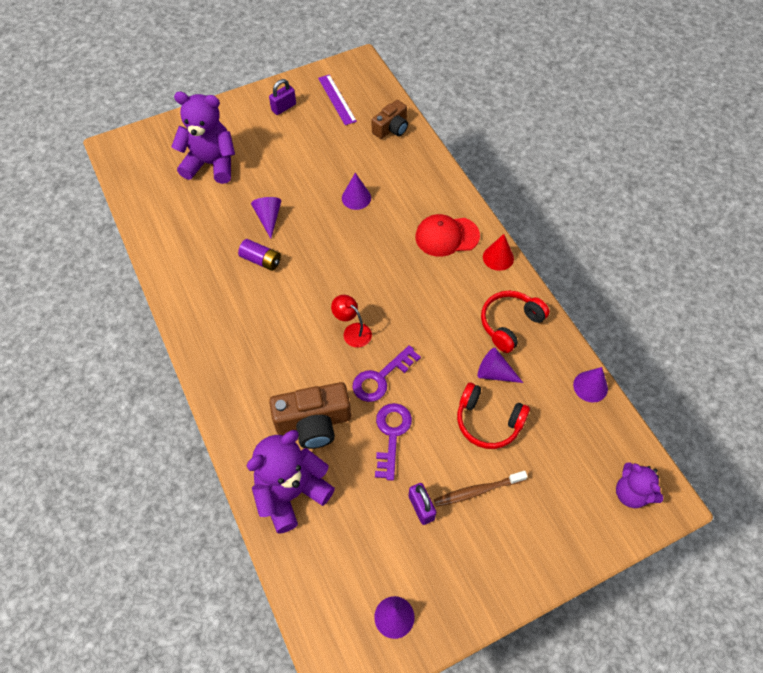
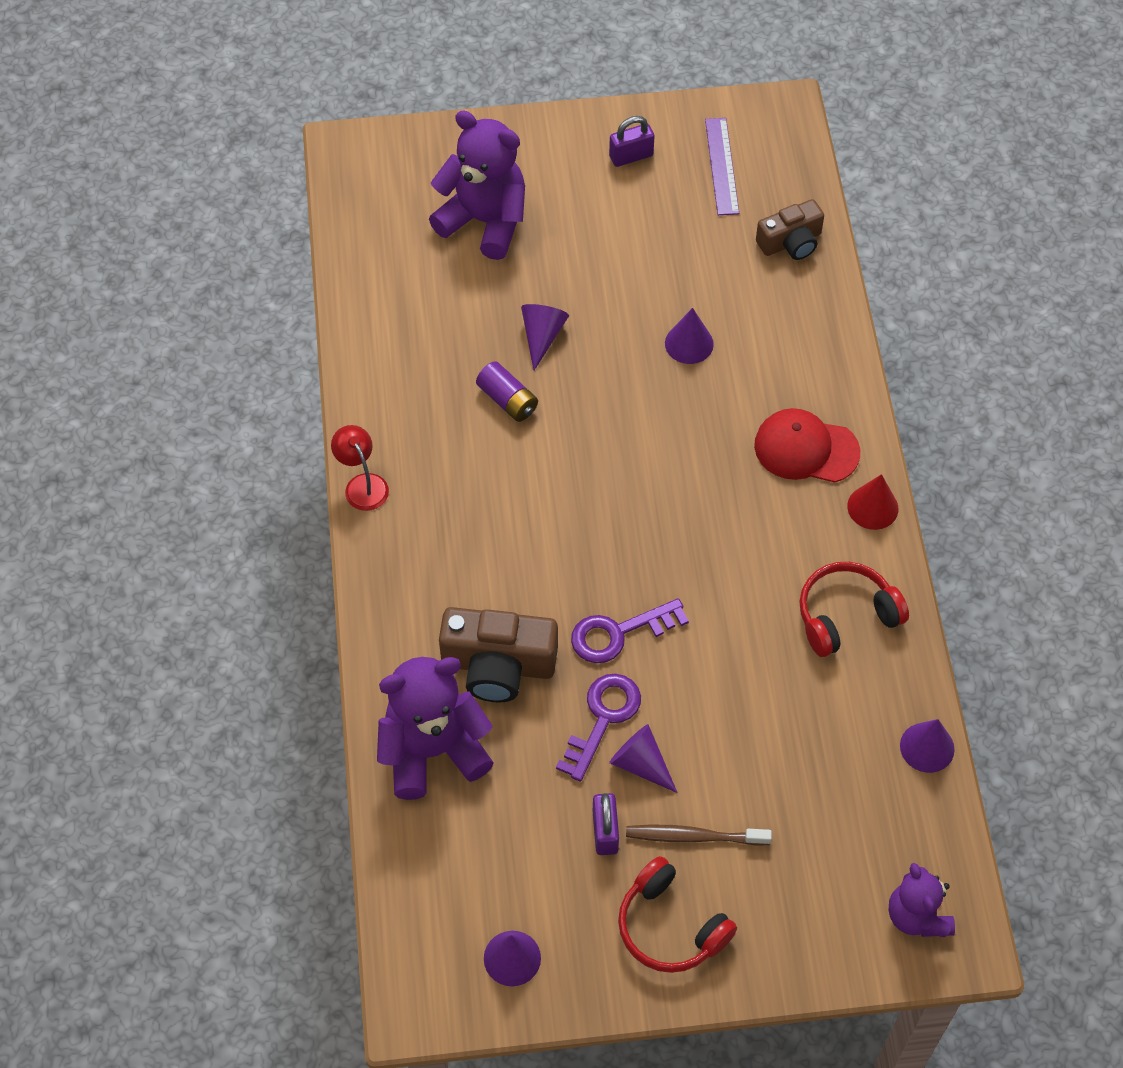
camera: 20 degrees right, 0 degrees up
red lamp [331,295,372,348] -> red lamp moved to [331,425,389,511]
red headphones [457,383,530,449] -> red headphones moved to [618,856,737,973]
purple cone [478,348,523,383] -> purple cone moved to [609,724,678,793]

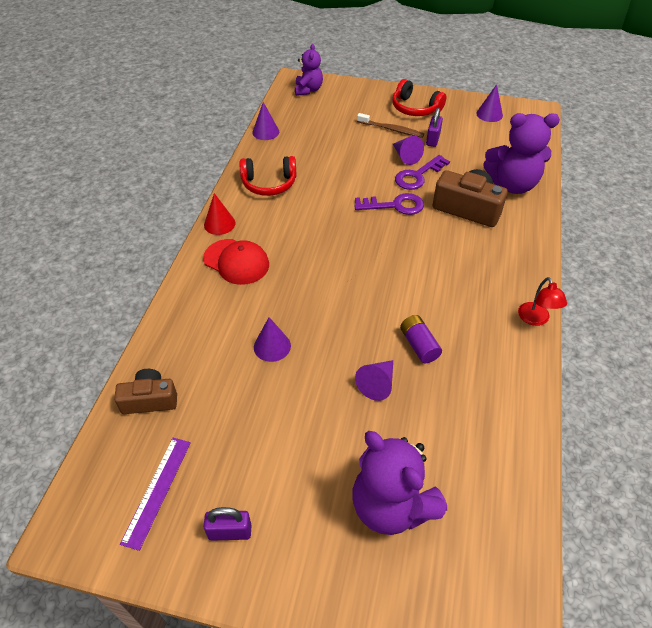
camera: 160 degrees left, 10 degrees down
red headphones [618,856,737,973] -> red headphones turned 150 degrees clockwise [392,79,446,116]

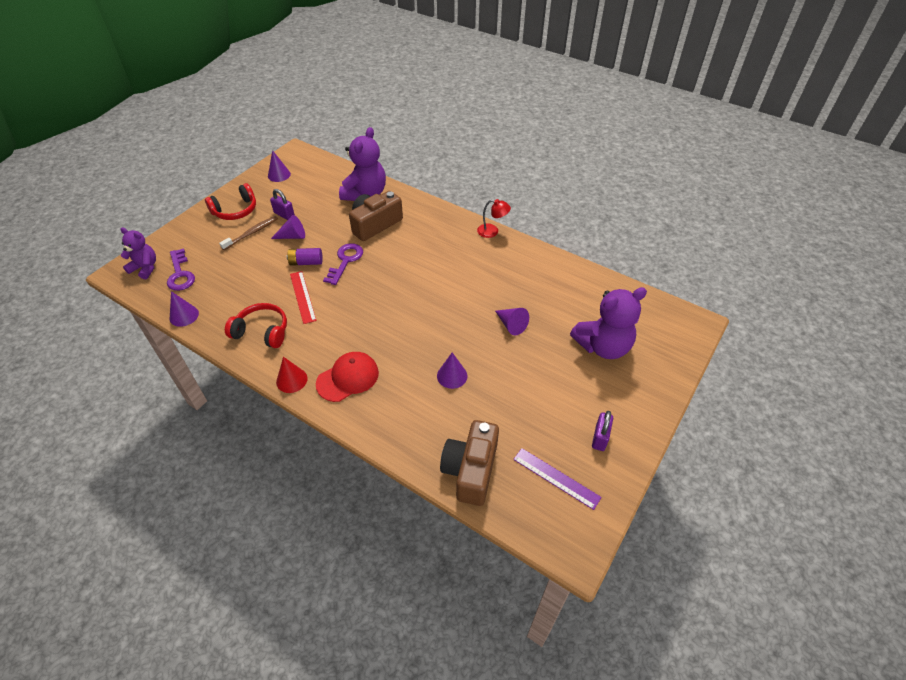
camera: 70 degrees left, 0 degrees up
brown camera [114,369,177,414] -> brown camera [440,420,499,506], size x1.55
red headphones [239,156,297,196] -> red headphones turned 90 degrees counterclockwise [225,303,287,348]
purple key [395,155,450,190] -> purple key moved to [167,248,195,291]
purple battery [400,315,442,363] -> purple battery moved to [287,248,323,266]
none -> red ruler [290,271,317,324]

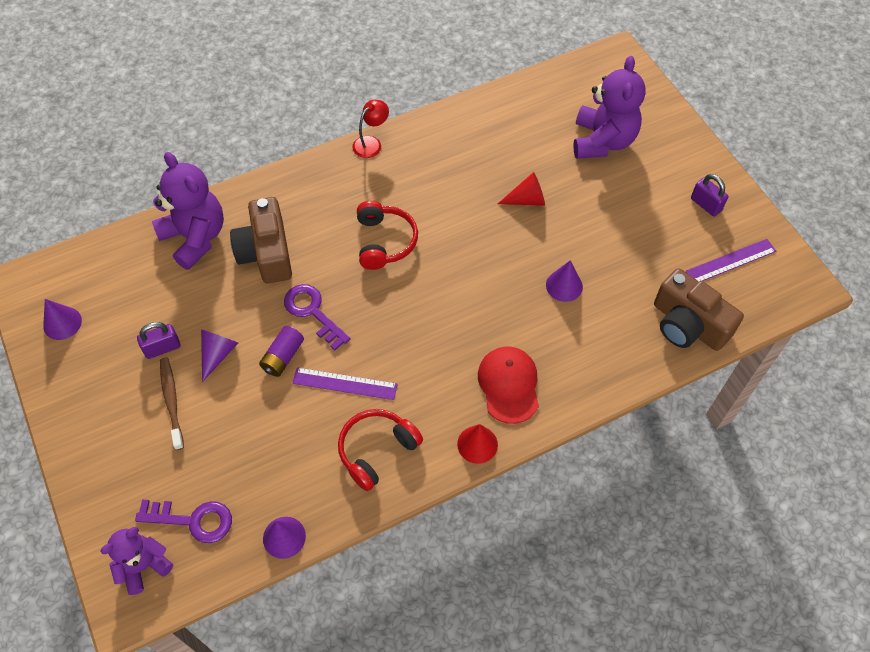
camera: 60 degrees left, 10 degrees up
red headphones [205,183,256,220] -> red headphones moved to [357,201,418,270]
red ruler [290,271,317,324] -> purple ruler [292,367,398,400]
purple cone [495,308,529,335] -> red cone [498,172,545,206]

